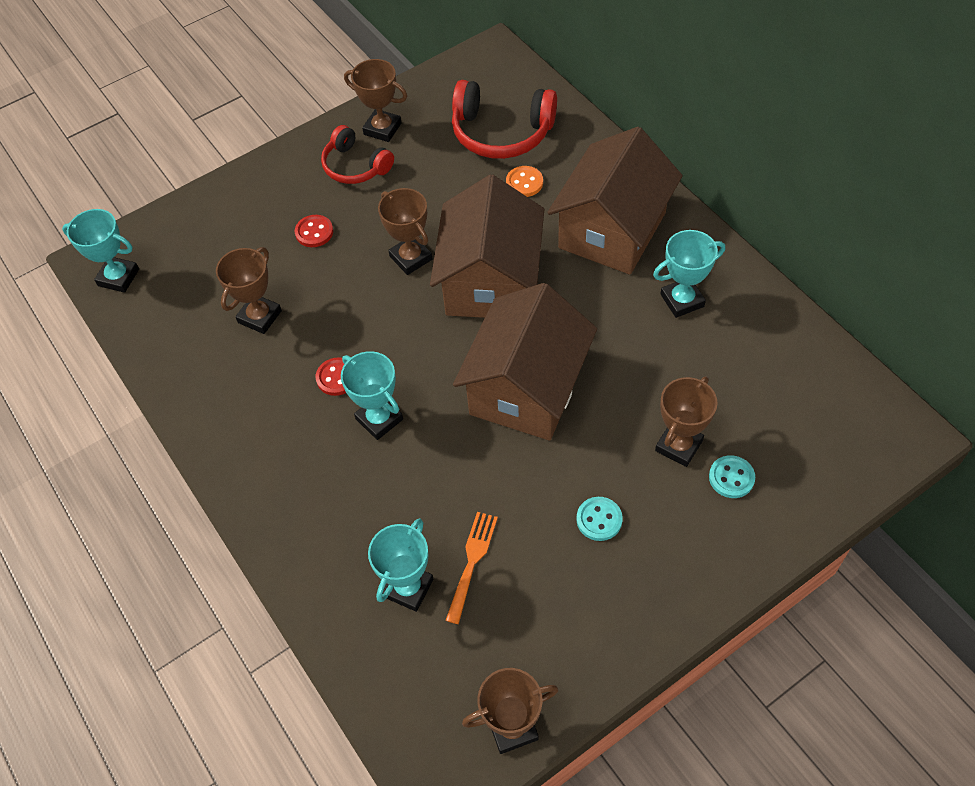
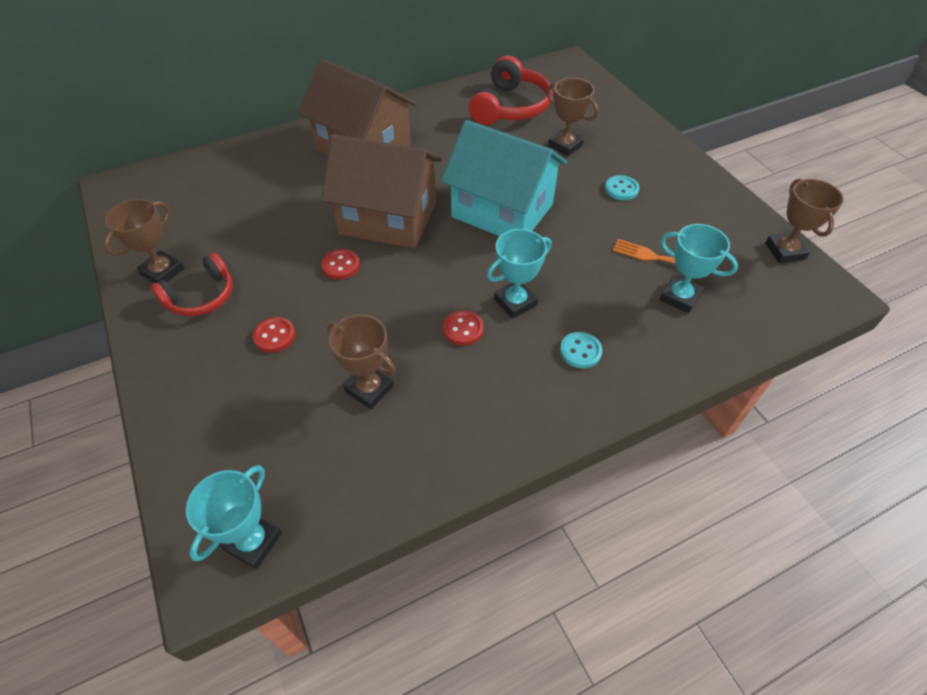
camera: 85 degrees left, 5 degrees down
brown trophy [378,188,432,275] -> red button [322,249,360,279]
red headphones [452,80,557,159] -> red headphones moved to [469,56,552,125]
brown house [453,283,597,441] -> turquoise house [441,120,567,236]
orange button [506,166,543,197] -> none
turquoise trophy [653,230,725,318] -> none
turquoise button [709,455,755,498] -> turquoise button moved to [560,332,602,368]

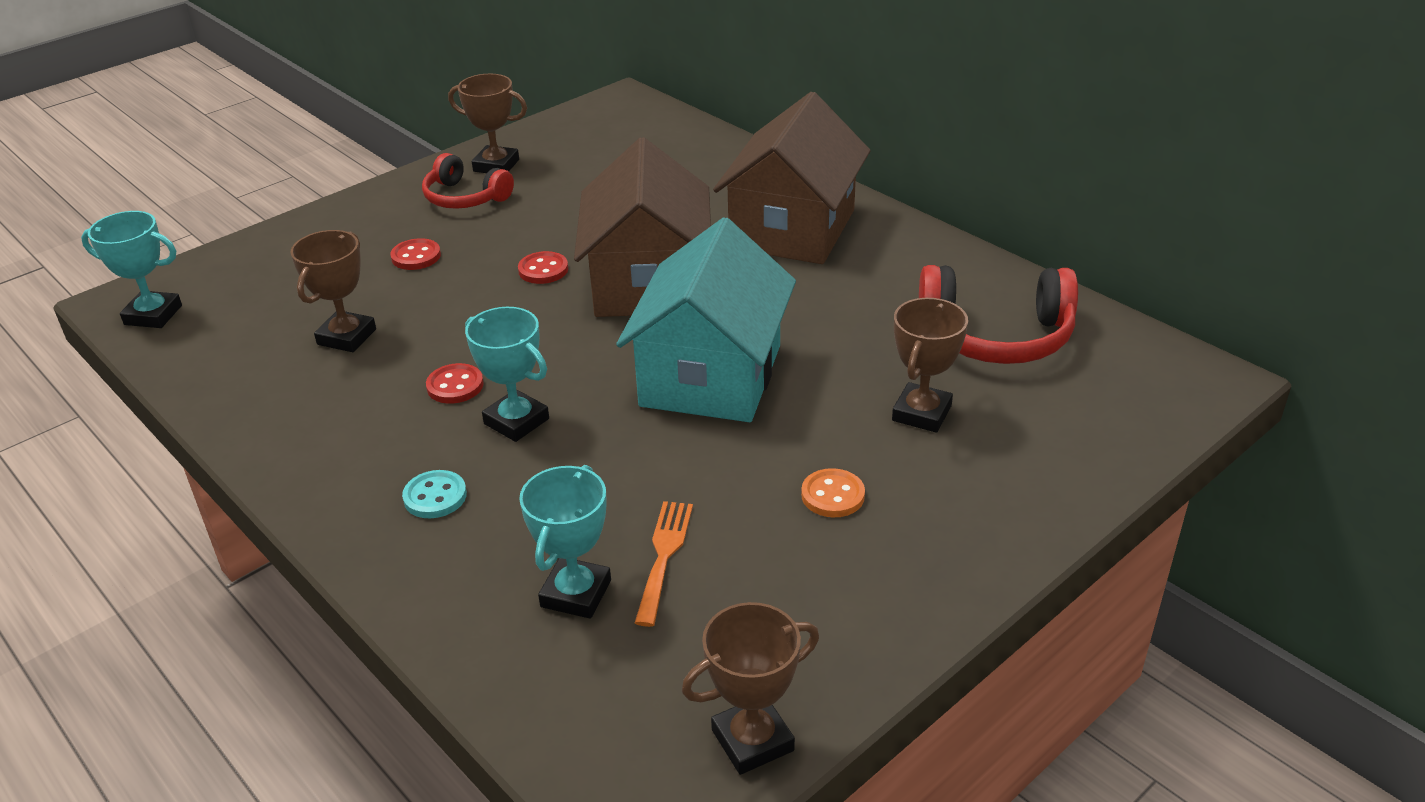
camera: 75 degrees right, 15 degrees down
turquoise button [605,175,639,200] -> orange button [801,468,865,517]

